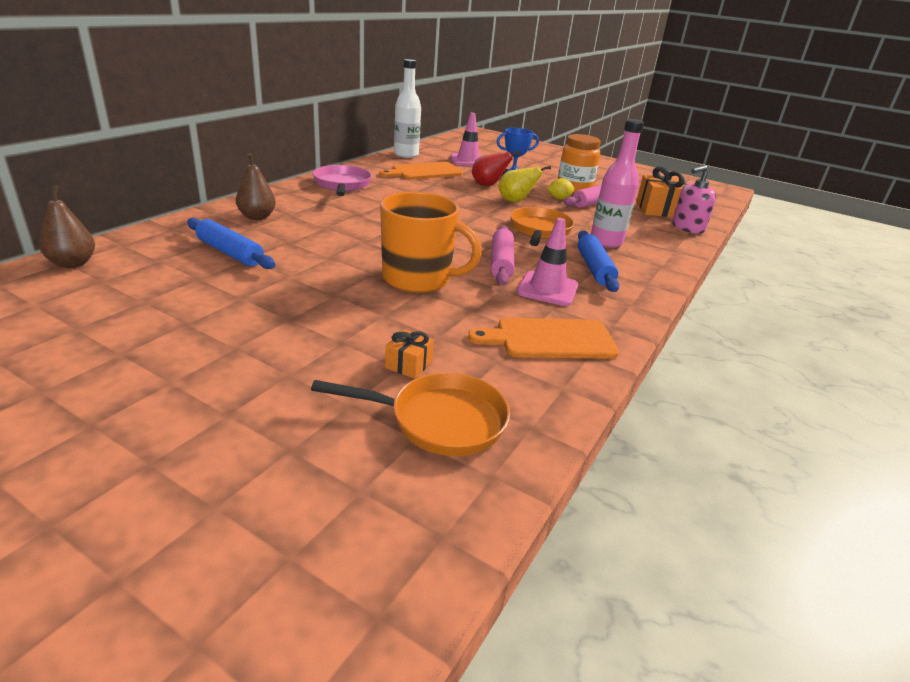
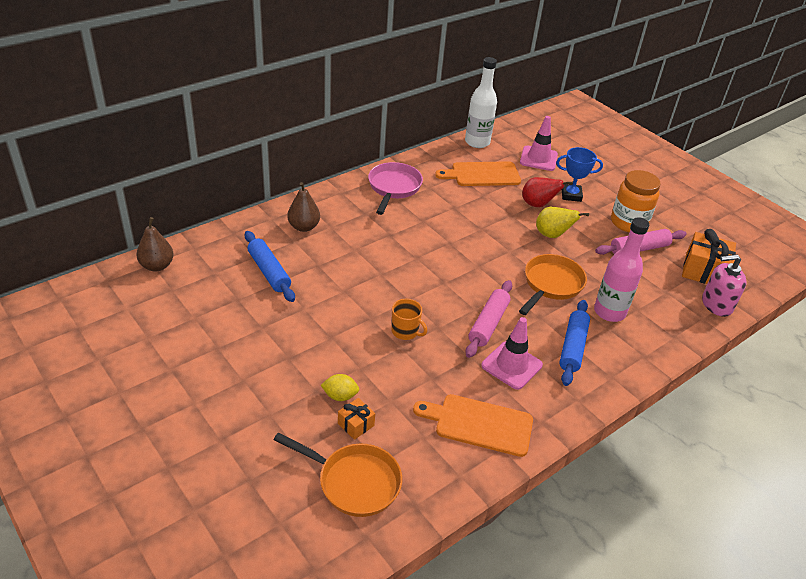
camera: 20 degrees right, 10 degrees up
orange mug [380,192,482,293] -> orange mug [391,299,427,340], size x0.48
yellow lemon [547,178,575,200] -> yellow lemon moved to [321,374,359,401]

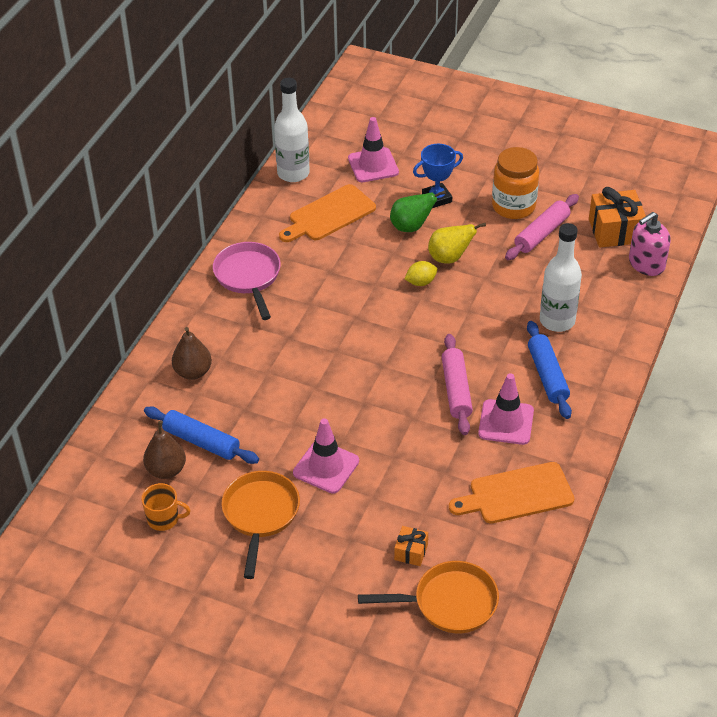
camera: 25 degrees left, 5 degrees up
brown pear [136,217,174,271] -> brown pear moved to [143,421,186,479]
yellow lemon [321,374,359,401] -> yellow lemon moved to [405,261,437,286]
orange mug [391,299,427,340] -> orange mug moved to [141,483,191,531]
orange pan [519,254,587,315] -> orange pan moved to [221,471,300,579]
red pear [522,177,573,207] -> green pear [390,190,446,232]
pink bottle [594,217,649,322] -> white bottle [540,223,582,332]
none -> pink traffic cone [293,418,359,494]

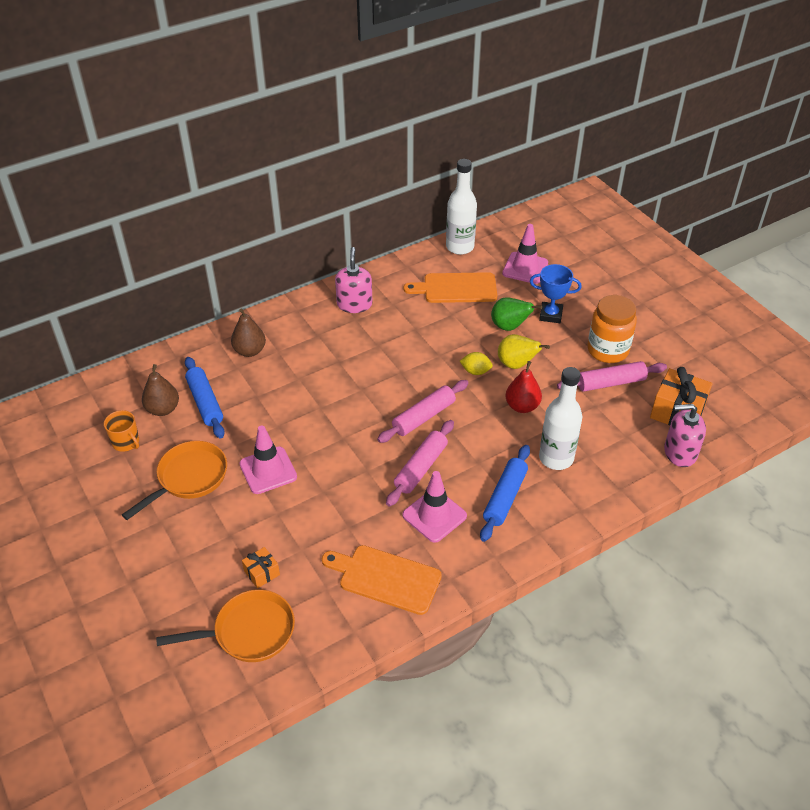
camera: 35 degrees right, 0 degrees up
pink pan [213,242,281,320] -> pink soap dispenser [335,247,372,313]
orange pan [358,561,499,633] -> orange pan turned 45 degrees counterclockwise [156,589,295,662]
none -> pink rolling pin [377,380,468,443]
none -> red pear [505,361,542,413]

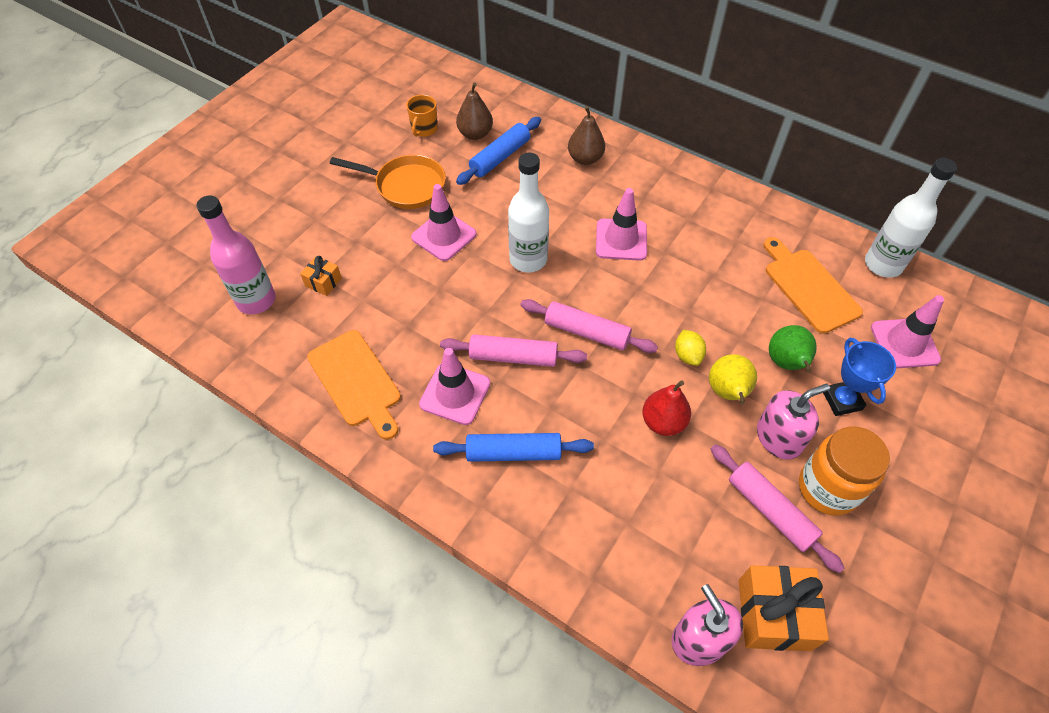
camera: 65 degrees right, 10 degrees up
orange pan [156,589,295,662] -> pink bottle [196,195,276,314]
orange cutting board [322,545,442,615] -> orange cutting board turned 150 degrees clockwise [307,330,401,440]
pink soap dispenser [335,247,372,313] -> pink soap dispenser moved to [757,384,830,460]
white bottle [539,367,582,470] -> white bottle moved to [508,152,549,272]
none -> pink traffic cone [596,188,647,261]

